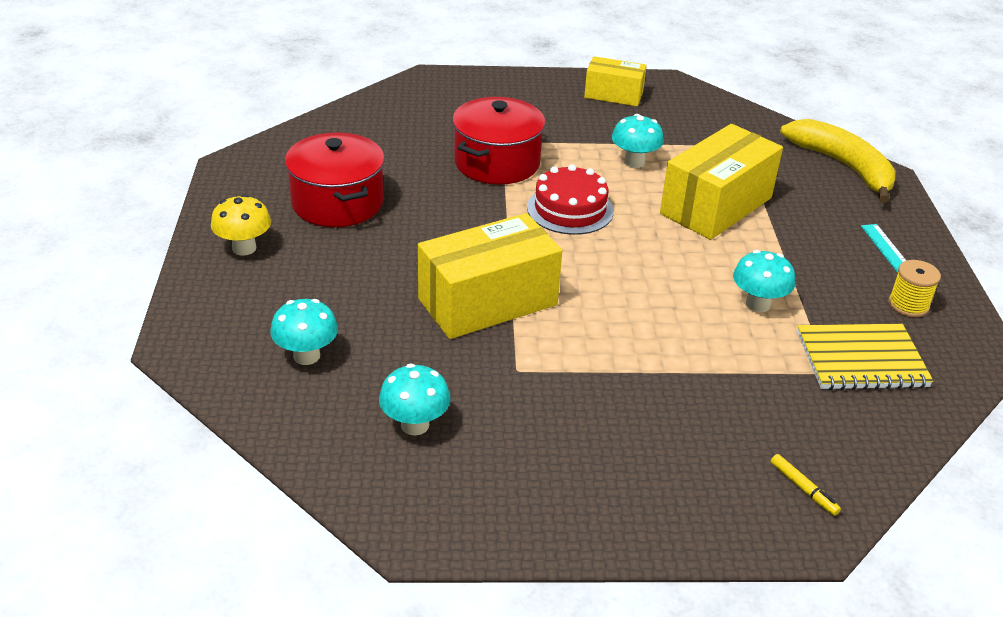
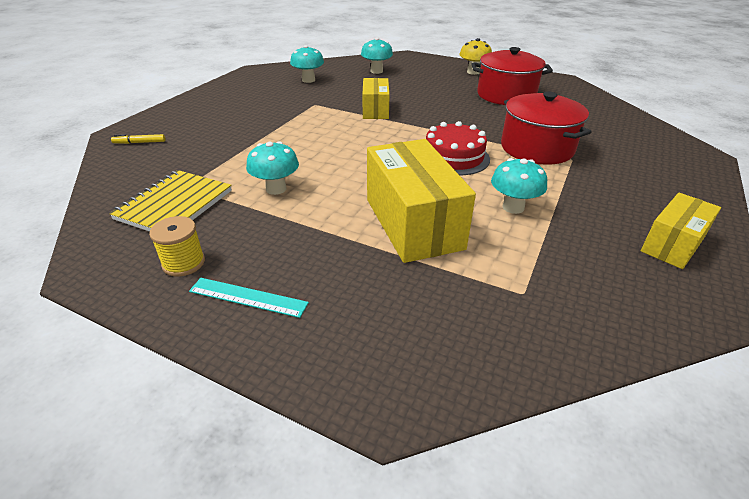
camera: 120 degrees right, 0 degrees up
yellow box [418,213,562,339] -> yellow box [362,78,390,119], size x0.58
yellow banana [780,119,896,203] -> none

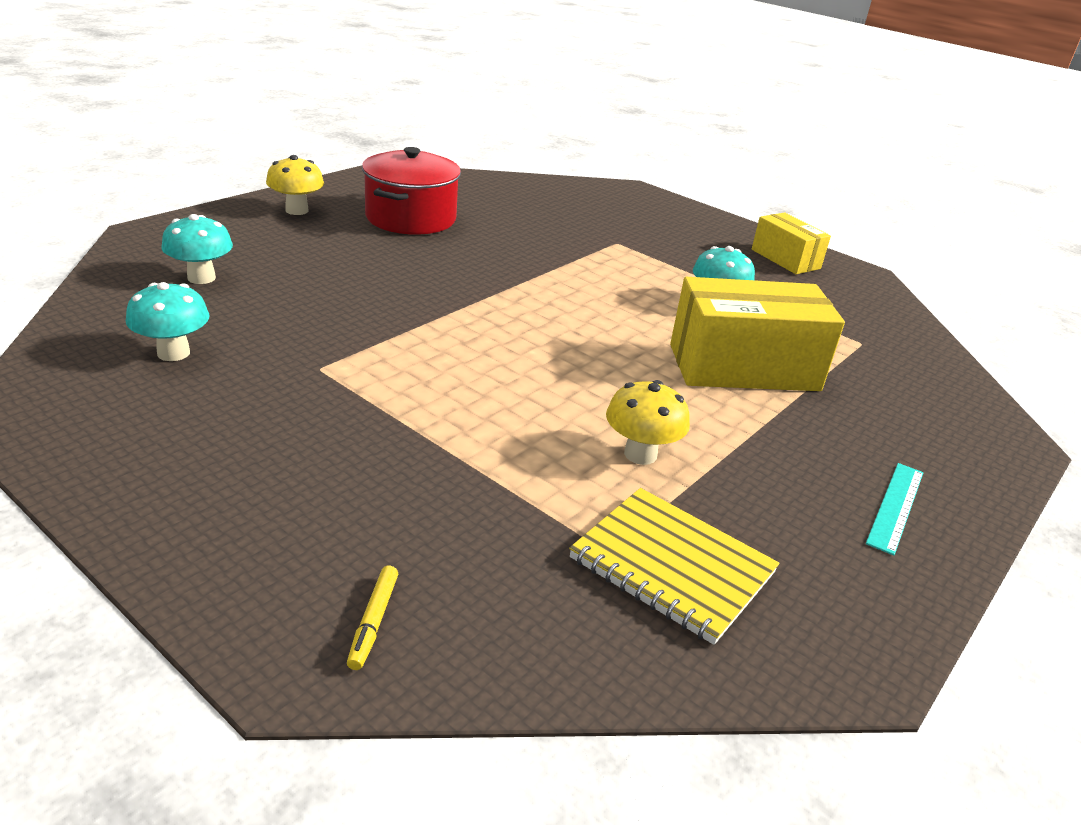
camera: 80 degrees left, 5 degrees down
yellow spool [149,216,205,276] -> none
turquoise mushroom [246,141,299,195] -> yellow mushroom [606,380,690,465]
yellow box [362,78,390,119] -> none
red cake [426,121,490,175] -> none
red pot [501,92,591,165] -> none

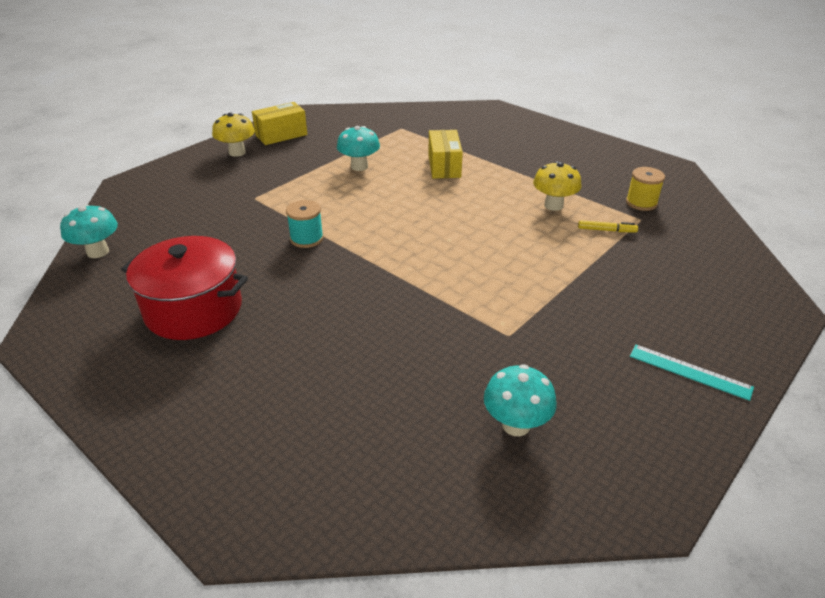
camera: 85 degrees left, 5 degrees up
turquoise mushroom [161,214,233,284] -> turquoise mushroom moved to [60,204,118,258]
yellow mushroom [266,155,324,215] -> yellow mushroom moved to [212,112,255,157]
yellow marker [347,566,398,670] -> yellow marker moved to [578,220,638,232]
yellow notebook [569,488,779,645] -> yellow spool [626,167,665,211]
yellow box [670,277,845,391] -> yellow box [428,130,463,179], size x0.58
turquoise ruler [866,463,923,555] -> turquoise ruler moved to [630,345,754,401]
none -> turquoise spool [286,200,324,248]

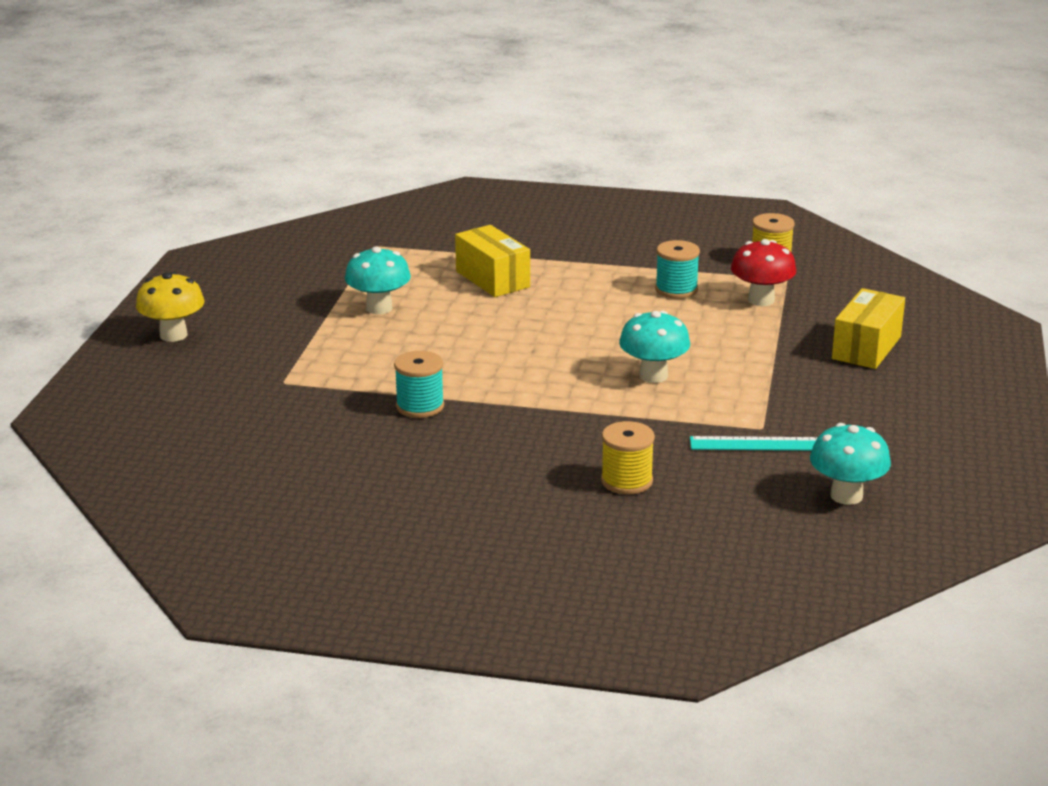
camera: 30 degrees left, 10 degrees down
turquoise mushroom [60,204,118,258] -> turquoise mushroom moved to [619,311,690,383]
red pot [121,236,248,340] -> none
yellow box [252,102,307,145] -> yellow box moved to [832,288,905,369]
yellow mushroom [533,161,582,211] -> turquoise spool [655,240,700,299]
yellow marker [578,220,638,232] -> red mushroom [731,239,796,306]
turquoise ruler [630,345,754,401] -> turquoise ruler moved to [690,436,817,451]
none -> yellow spool [601,421,655,494]

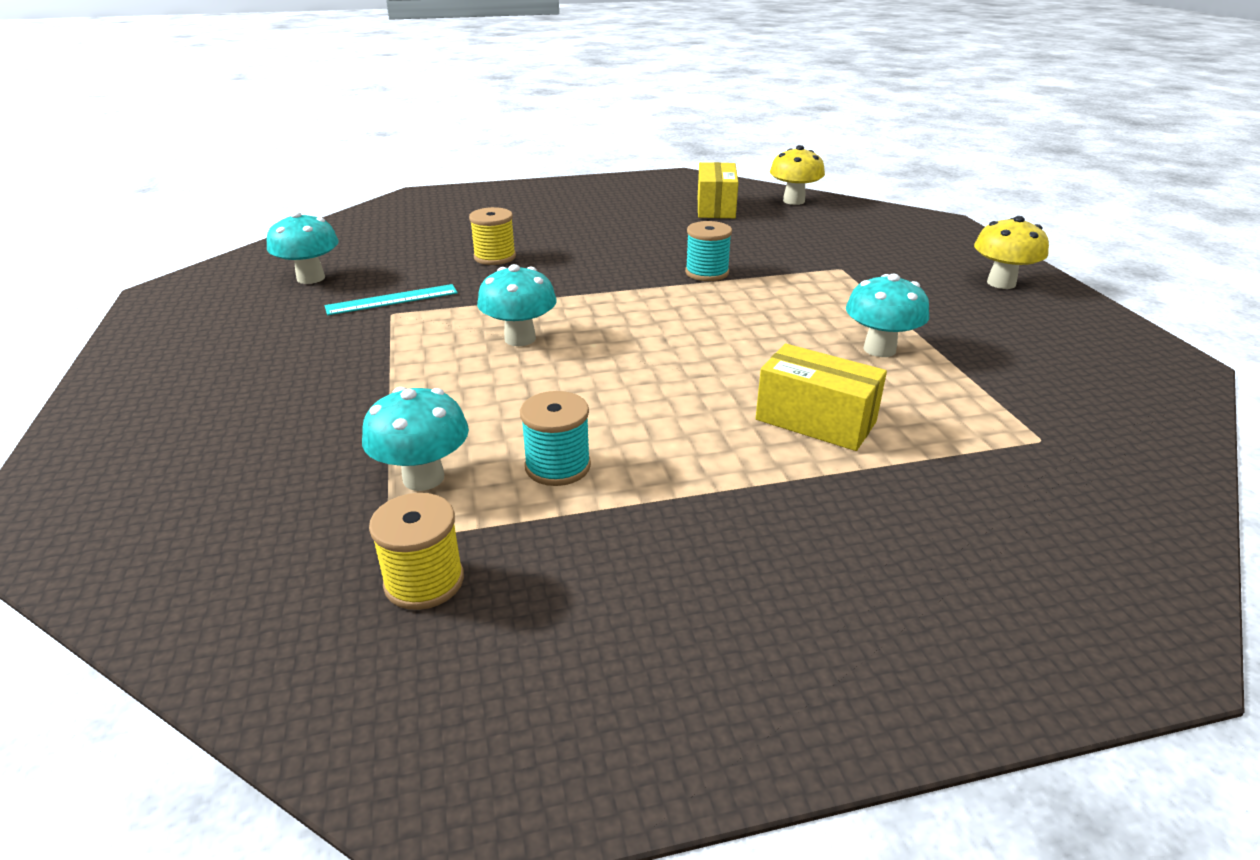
camera: 155 degrees right, 5 degrees up
red mushroom [731,239,796,306] -> turquoise mushroom [362,387,469,491]
yellow box [832,288,905,369] -> yellow box moved to [698,162,738,218]
none -> yellow mushroom [770,145,825,205]

